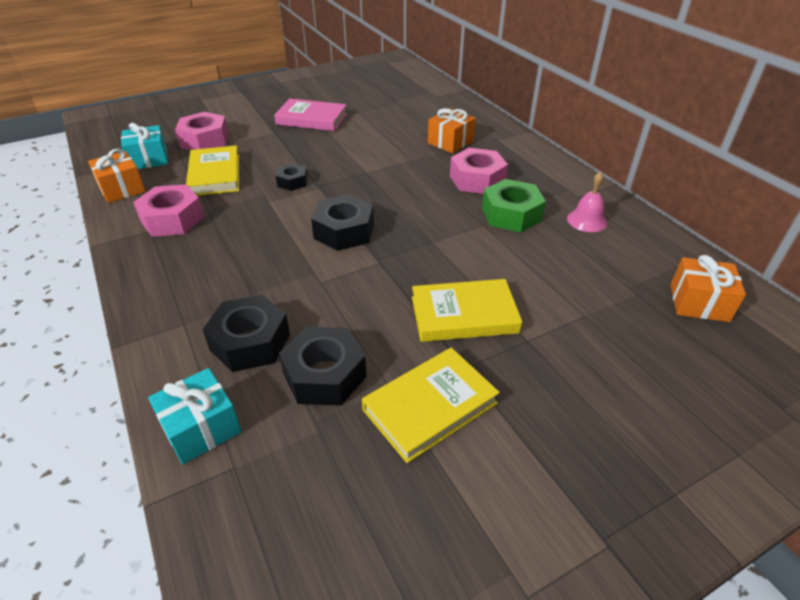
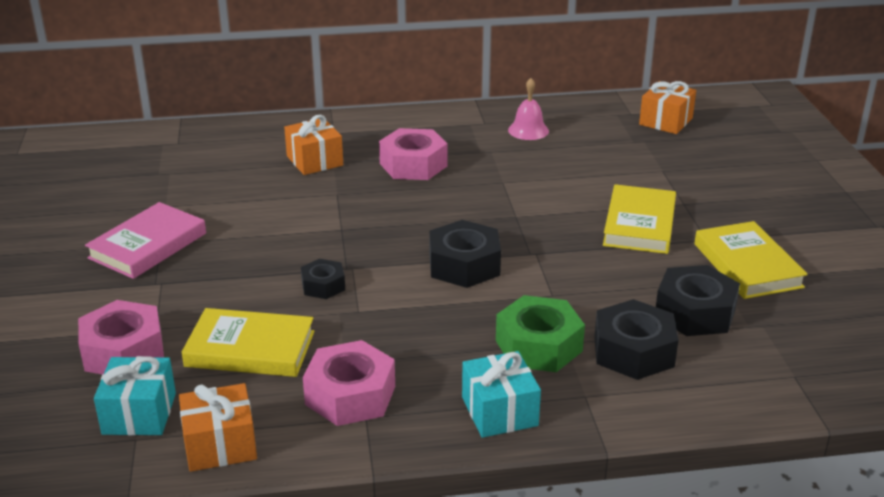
camera: 70 degrees left, 10 degrees down
turquoise gift [148,368,242,465] -> turquoise gift moved to [462,351,541,438]
green nut [482,179,546,232] -> green nut moved to [496,295,585,372]

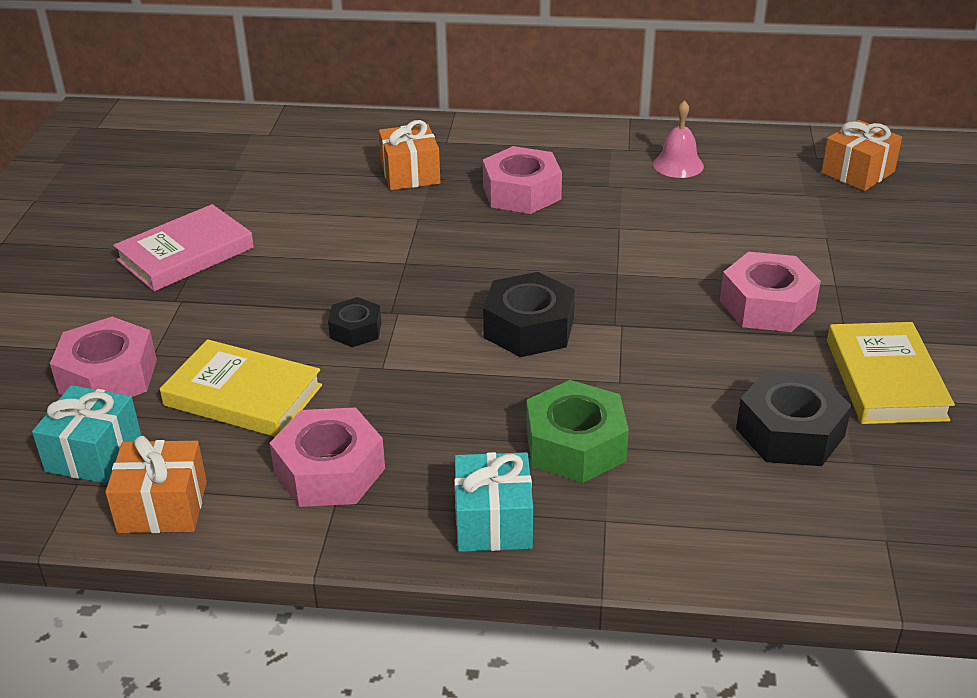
camera: 15 degrees right, 5 degrees up
black nut [594,299,679,380] -> none
yellow book [603,184,676,254] -> pink nut [720,252,821,332]

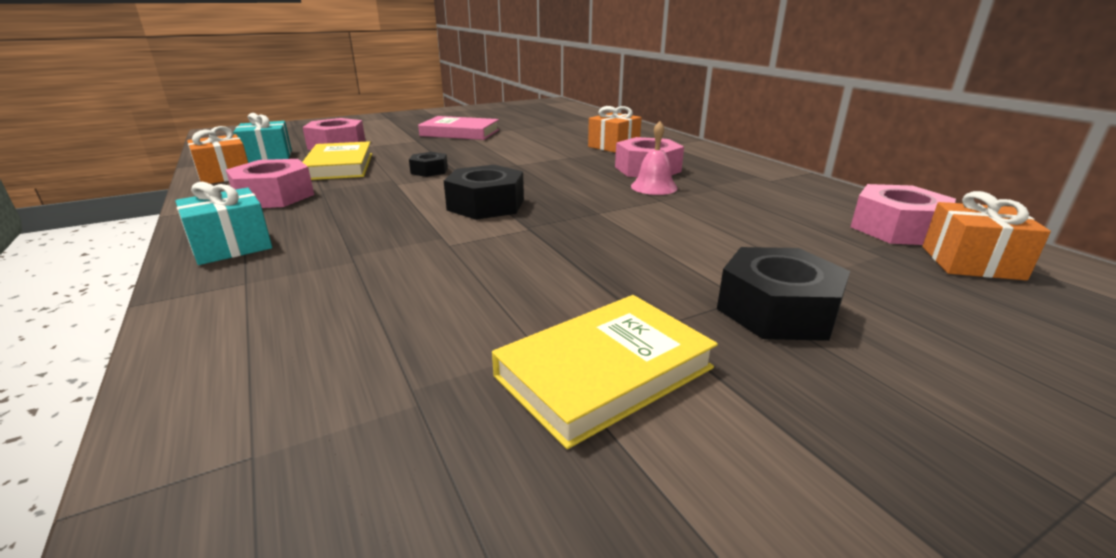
camera: 55 degrees right, 10 degrees down
green nut [526,380,629,483] -> none
pink bell [653,100,704,178] -> pink bell moved to [631,121,678,195]
pink nut [720,252,821,332] -> pink nut moved to [851,184,956,245]
black nut [736,370,852,466] -> black nut moved to [717,247,850,341]

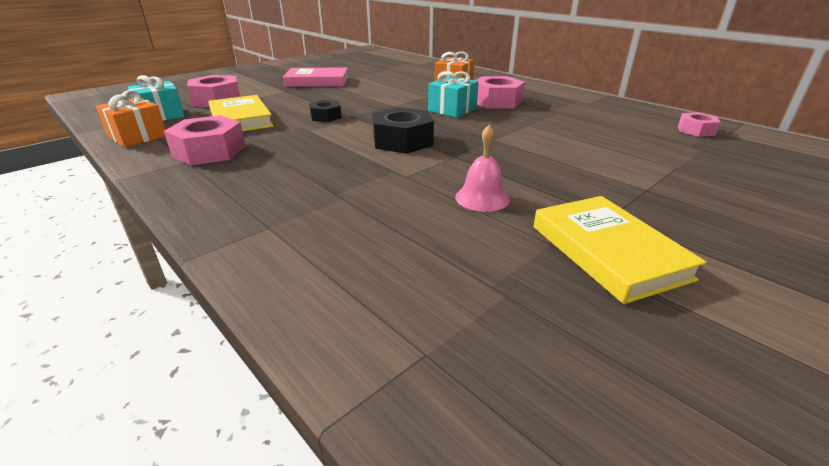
camera: 15 degrees left, 5 degrees up
turquoise gift [175,182,272,265] -> turquoise gift moved to [428,71,479,118]
yellow book [492,295,718,449] -> yellow book turned 60 degrees counterclockwise [533,196,707,304]
pink bell [631,121,678,195] -> pink bell moved to [455,125,510,212]
black nut [717,247,850,341] -> none
pink nut [851,184,956,245] -> pink nut [678,112,720,137], size x0.58
orange gift [922,191,1051,281] -> none

